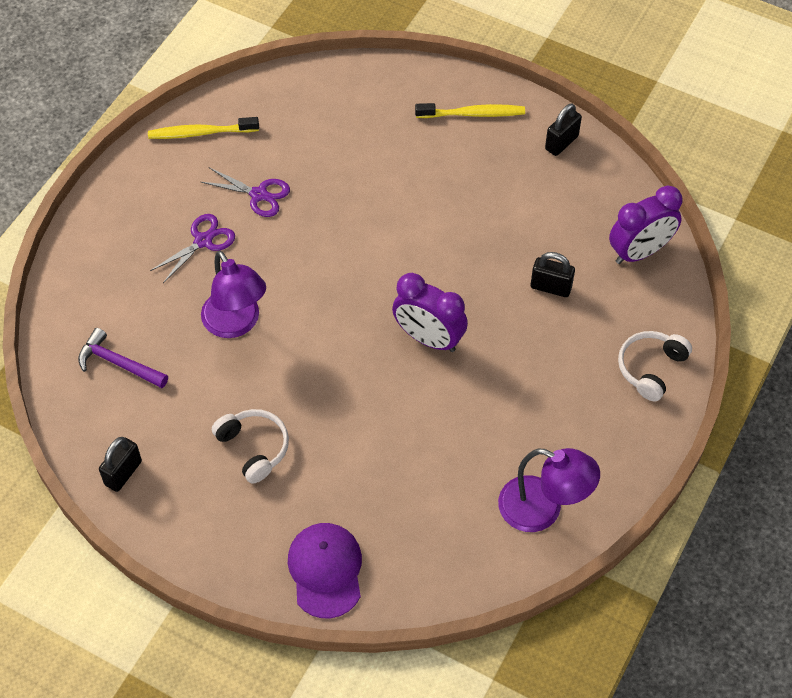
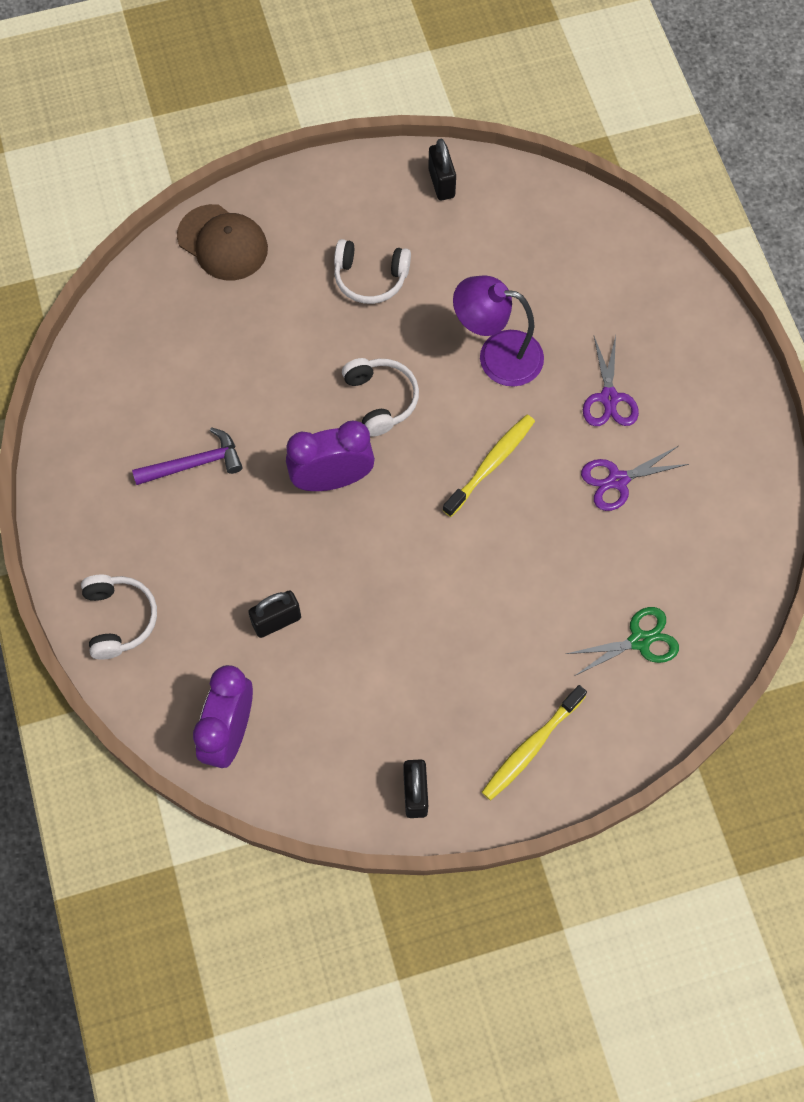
camera: 135 degrees right, 10 degrees up
purple hammer [78,328,168,388] -> purple hammer moved to [132,428,243,485]
yellow toothbrush [148,117,259,139] -> yellow toothbrush moved to [443,415,535,517]
purple cap [288,523,362,618] -> brown cap [177,204,268,280]
purple lamp [498,448,600,532] -> none
none -> white headphones [342,358,419,437]
none -> green scissors [566,607,679,676]

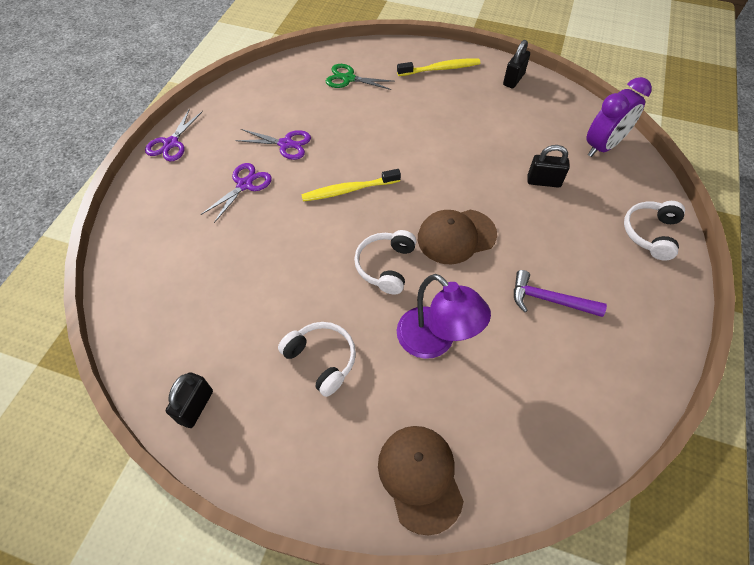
camera: 145 degrees left, 10 degrees down
purple clock [286,420,375,491] -> brown cap [418,210,497,264]
purple lamp [453,275,544,387] -> purple lamp moved to [397,274,491,359]
none -> purple scissors [145,108,203,161]

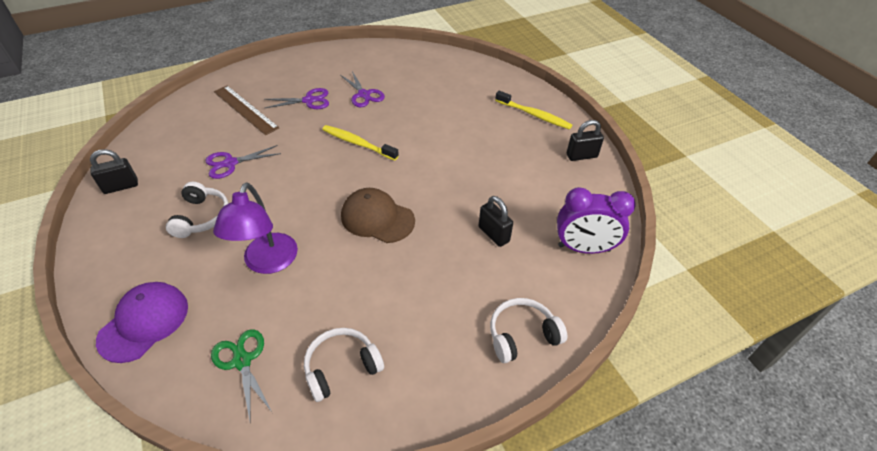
camera: 45 degrees right, 10 degrees down
purple scissors [145,108,203,161] -> purple scissors moved to [205,145,281,179]
green scissors [326,64,395,90] -> green scissors moved to [211,329,272,420]
white headphones [354,230,417,294] -> white headphones moved to [304,328,384,402]
brown cap [378,426,464,536] -> purple cap [96,282,188,363]
purple hammer [514,270,607,317] -> none
none -> brown ruler [214,86,279,135]

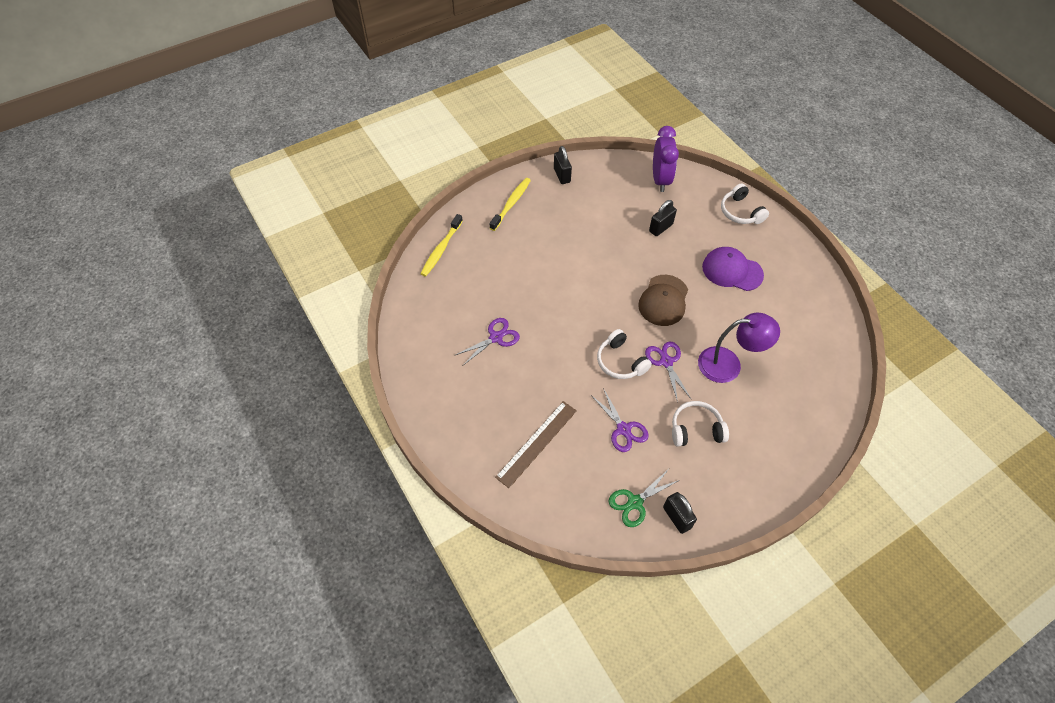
camera: 95 degrees left, 10 degrees up
purple cap [96,282,188,363] -> purple cap moved to [702,247,764,291]
green scissors [211,329,272,420] -> green scissors moved to [609,469,680,527]
purple scissors [264,88,329,109] -> purple scissors moved to [645,342,691,403]
white headphones [304,328,384,402] -> white headphones moved to [597,329,652,379]
yellow toothbrush [322,125,399,161] -> yellow toothbrush moved to [421,214,463,277]

